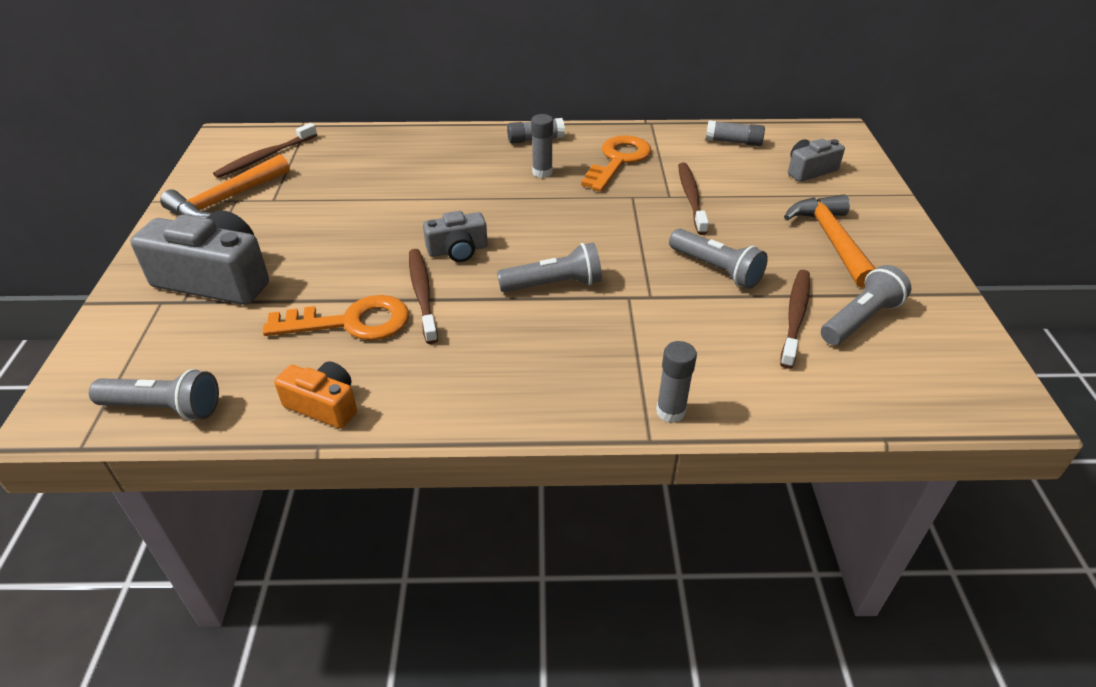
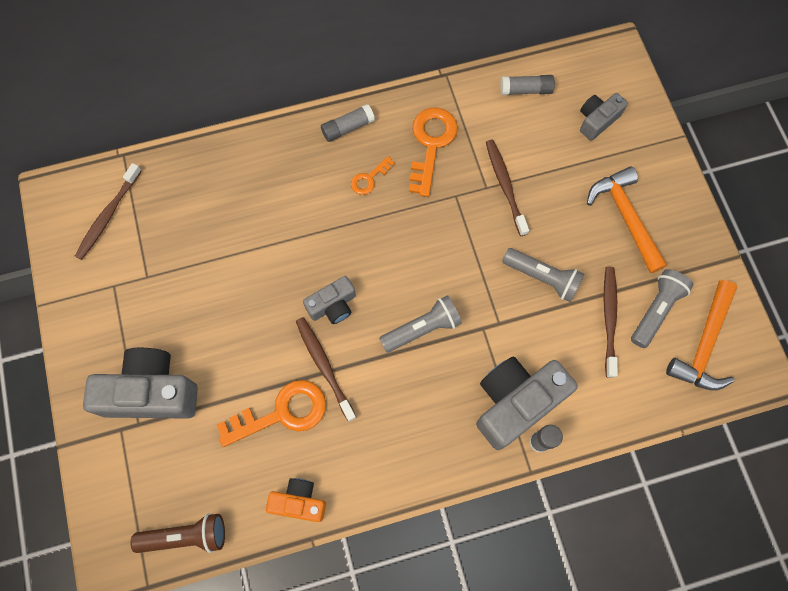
camera: 15 degrees left, 30 degrees up
grey flashlight [89,369,219,421] -> brown flashlight [130,513,225,553]
orange hammer [160,154,290,218] -> orange hammer moved to [666,280,737,390]
grey glue stick [531,114,553,178] -> orange key [351,156,395,195]
none -> grey camera [476,357,578,450]

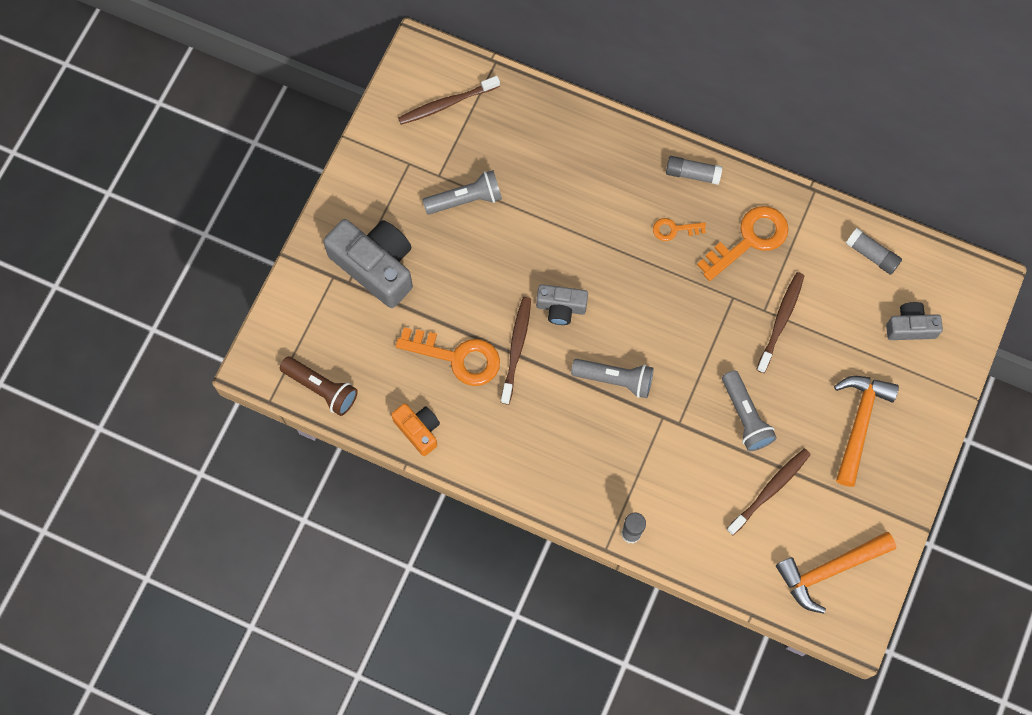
camera: 40 degrees right, 0 degrees up
grey camera [476,357,578,450] -> none
grey flashlight [631,269,693,348] -> grey flashlight moved to [423,170,502,214]

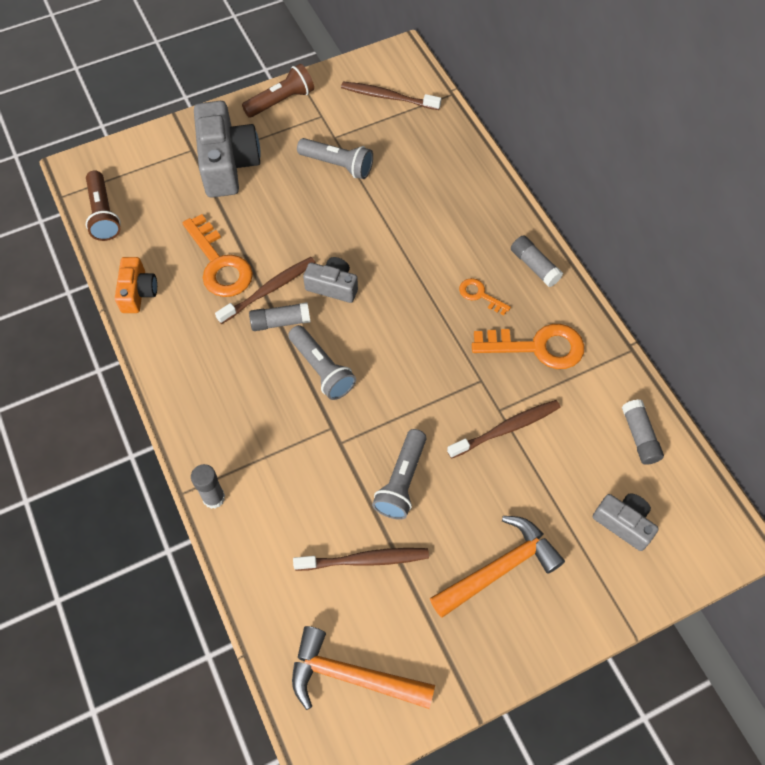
camera: 40 degrees right, 10 degrees down
grey camera [536,284,588,325] -> grey camera turned 150 degrees clockwise [303,257,358,303]
none -> brown flashlight [242,64,314,118]
none -> grey glue stick [249,302,310,331]

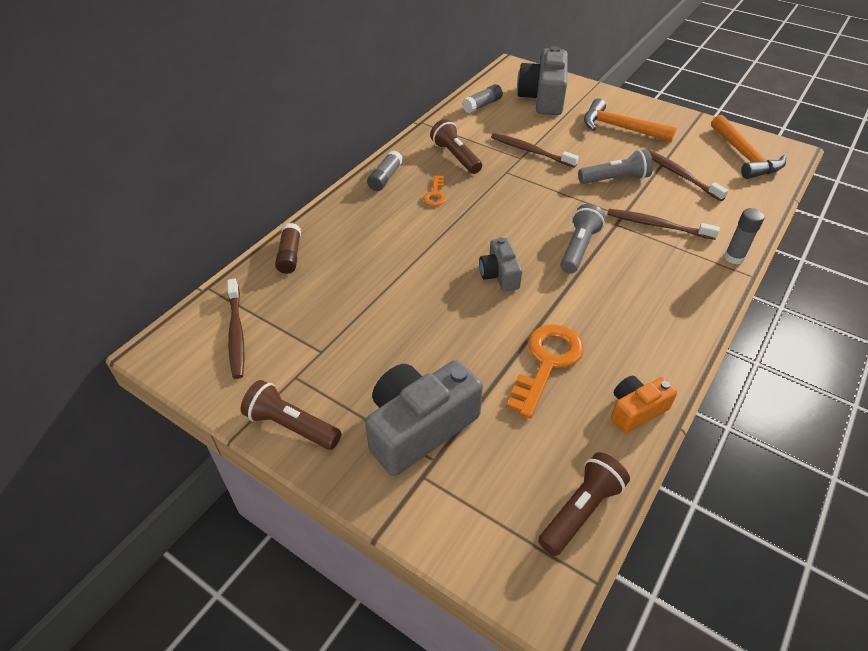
camera: 120 degrees left, 15 degrees down
brown toothbrush [215,257,316,324] -> brown toothbrush moved to [607,209,720,240]
grey glue stick [249,302,310,331] -> none
grey flashlight [297,138,373,179] -> none
orange key [472,324,585,369] -> brown flashlight [430,119,482,174]
grey camera [593,493,659,551] -> grey camera [517,46,568,115], size x1.82
none -> brown glue stick [275,223,301,274]

